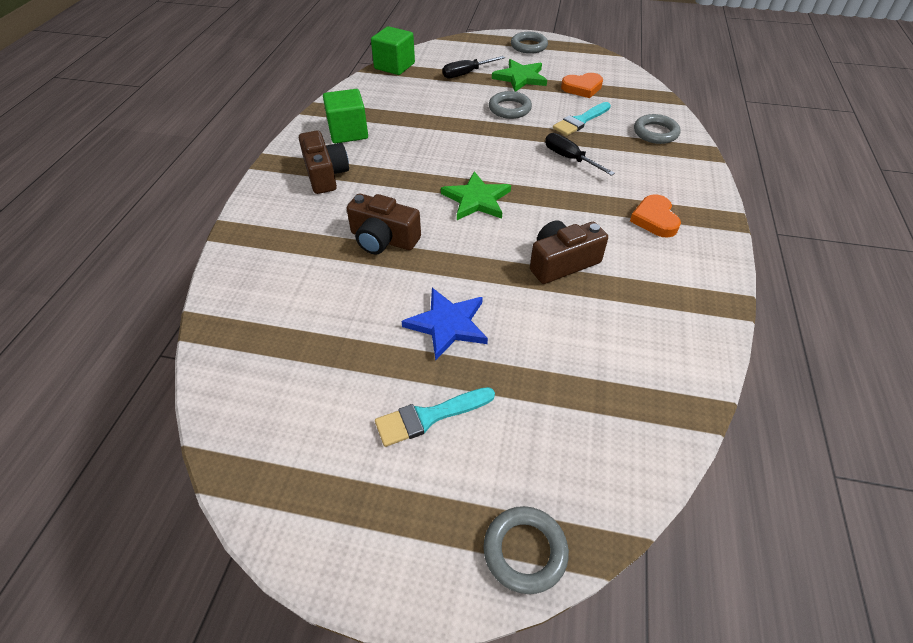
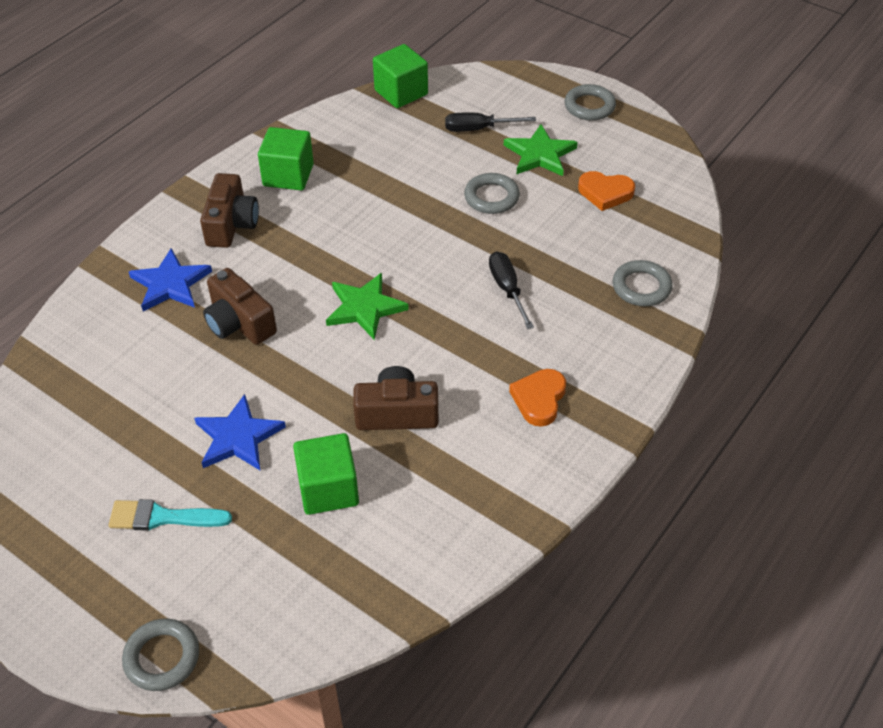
camera: 25 degrees right, 0 degrees up
turquoise brush [553,102,611,136] -> none
none -> blue star [129,248,212,312]
none -> green cube [293,433,359,515]

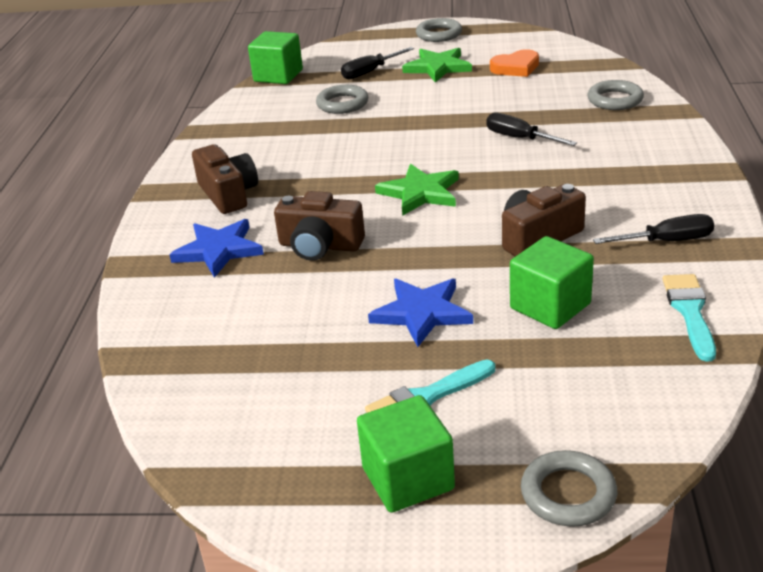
camera: 30 degrees left, 15 degrees down
green cube [258,127,314,190] -> green cube moved to [357,395,455,513]
grey ring [464,173,520,214] -> grey ring moved to [316,85,368,114]
orange heart [509,369,566,427] -> none
none -> black screwdriver [593,214,714,244]
none -> turquoise brush [662,274,716,361]

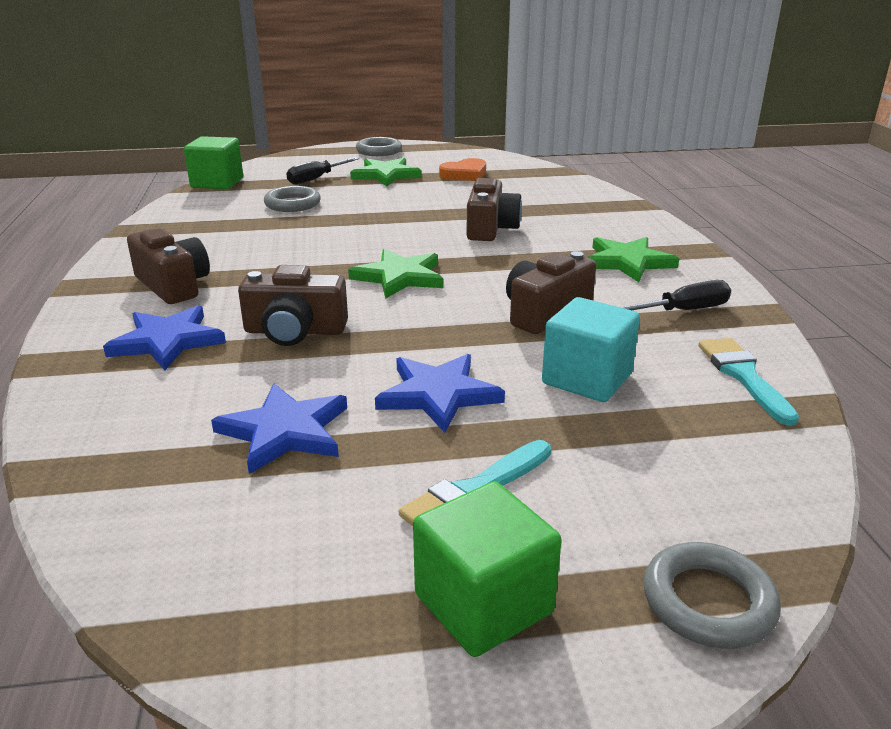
camera: 15 degrees left, 5 degrees down
black screwdriver [486,113,577,146] -> brown camera [466,178,522,241]
green cube [510,236,594,329] -> turquoise cube [542,297,640,402]
grey ring [588,80,644,110] -> none
none -> blue star [211,384,347,474]
none -> green star [587,237,679,282]

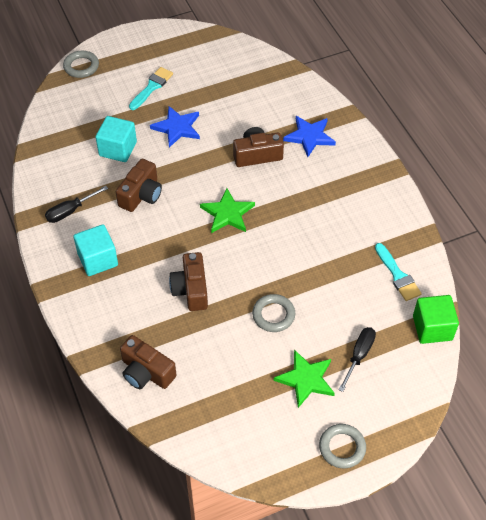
camera: 165 degrees right, 25 degrees up
brown camera [127,228,210,304] -> brown camera moved to [120,335,176,389]
blue star [211,384,347,474] -> none
grey ring [264,186,321,212] -> grey ring moved to [252,294,295,332]
green cube [413,481,562,657] -> none
orange heart [439,158,486,181] -> none
green star [587,237,679,282] -> turquoise cube [73,224,118,276]
turquoise brush [698,338,799,426] -> turquoise brush moved to [375,243,422,301]

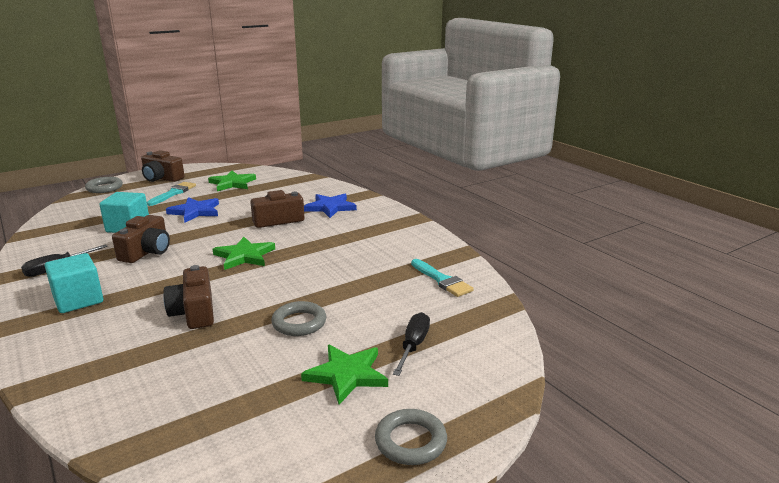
camera: 10 degrees left, 30 degrees down
brown camera [120,335,176,389] -> brown camera moved to [141,150,185,182]
green cube [413,295,459,344] -> none
none -> green star [208,171,256,191]

